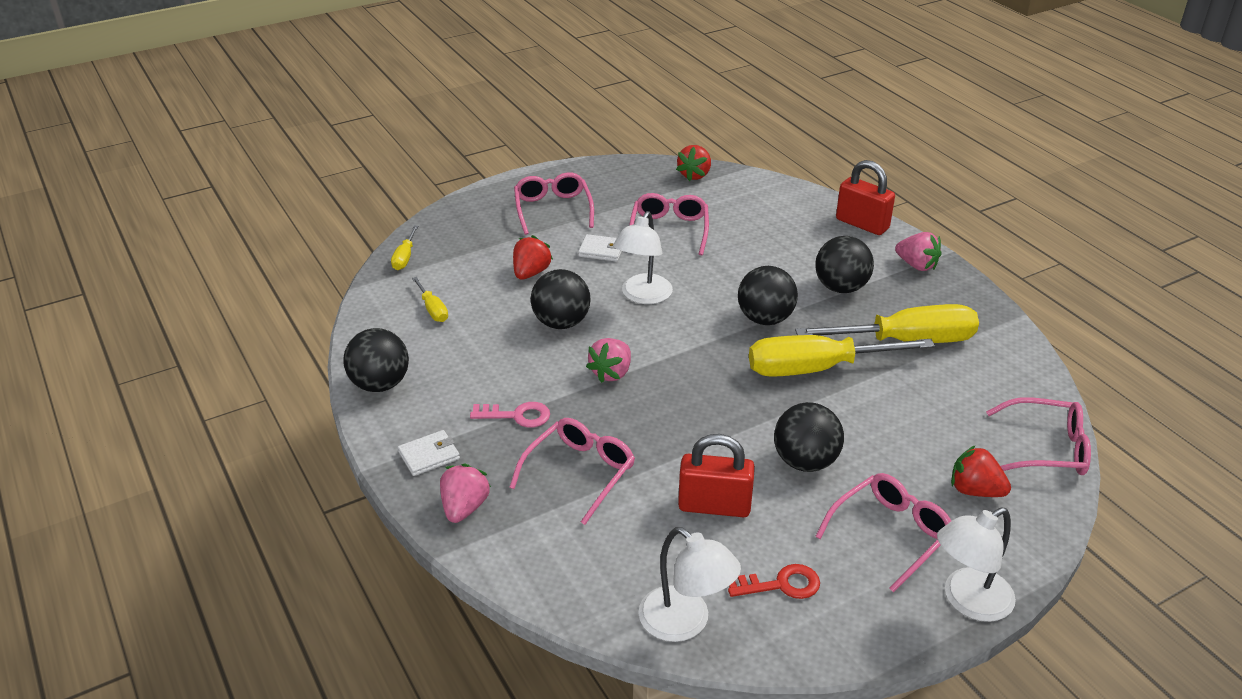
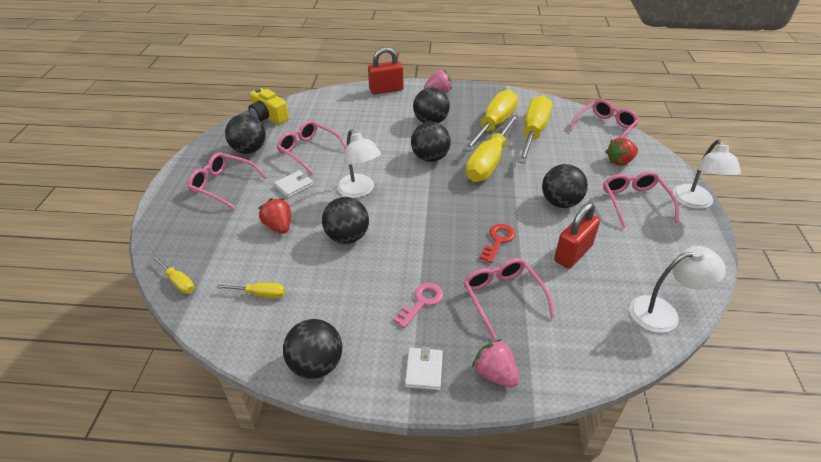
camera: 55 degrees left, 5 degrees up
pink strawberry [586,338,631,383] -> none
red strawberry [676,145,711,181] -> yellow camera [248,88,289,125]
red key [728,564,820,599] -> red key moved to [479,224,515,263]
none -> black ball [225,114,266,154]
none -> yellow screwdriver [518,95,552,164]

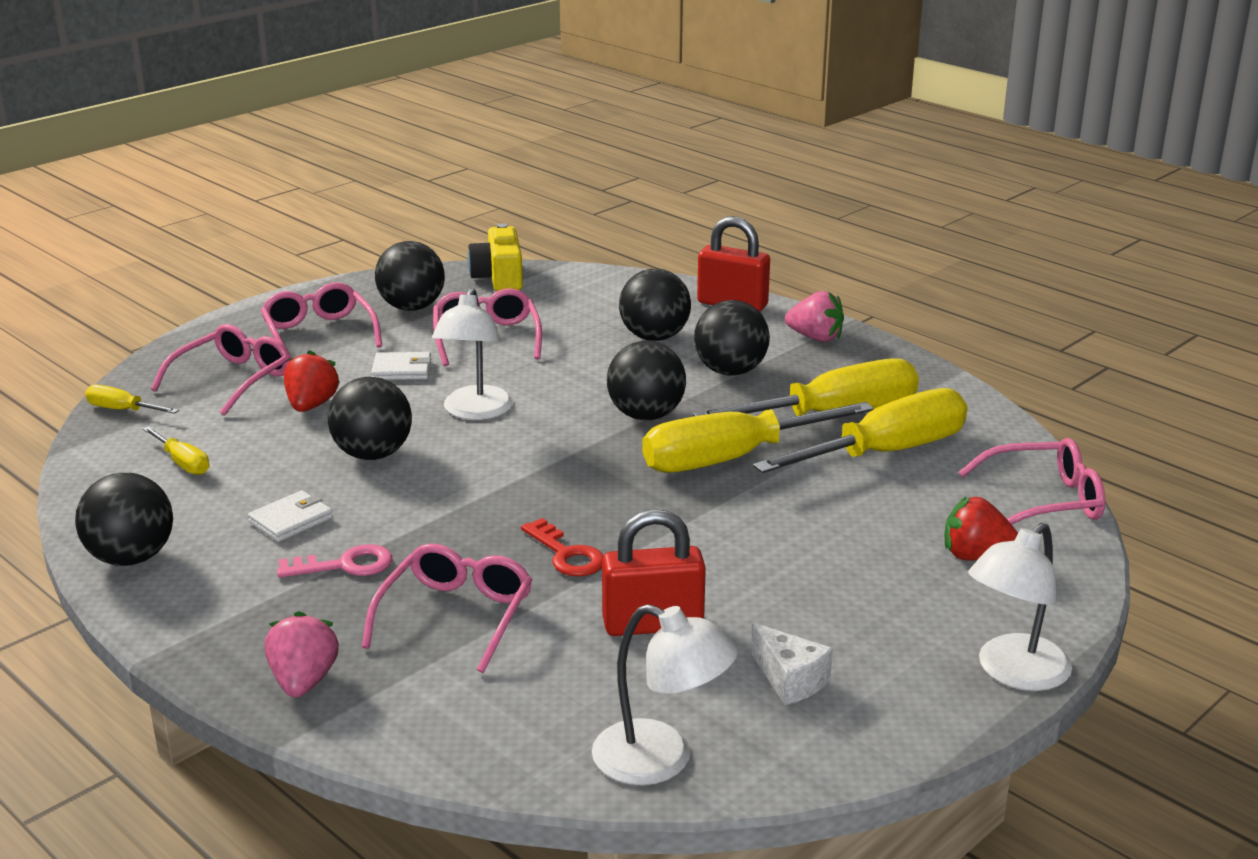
camera: 40 degrees right, 15 degrees down
yellow screwdriver [153,256,195,294] -> yellow screwdriver turned 120 degrees clockwise [85,385,179,414]
white wallet [405,347,443,390] -> white wallet moved to [248,490,333,542]
red key [479,224,515,263] -> red key turned 75 degrees clockwise [521,518,604,576]
black ball [542,164,588,208] -> black ball moved to [619,269,691,341]
pink glasses [603,171,679,228] -> pink glasses moved to [151,324,290,416]
none -> white cheese [752,623,833,705]

